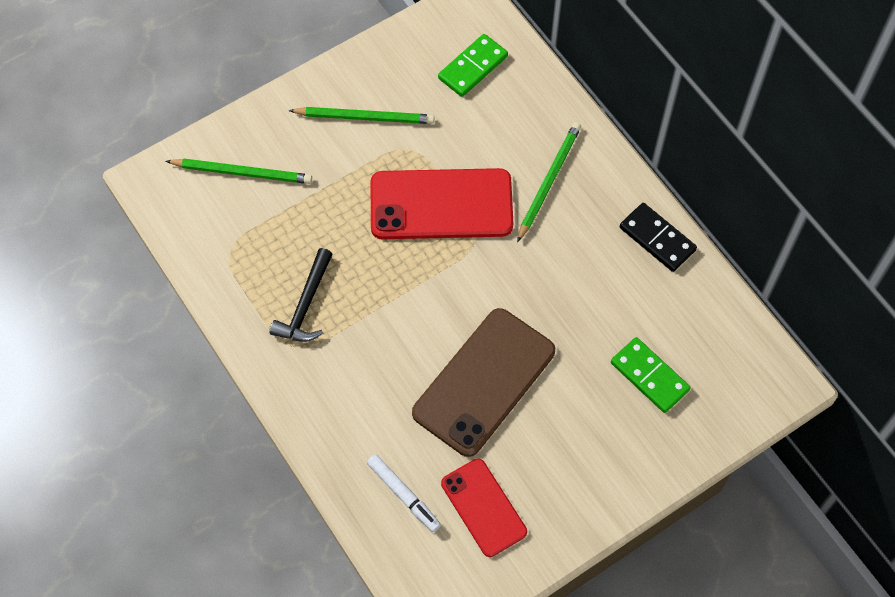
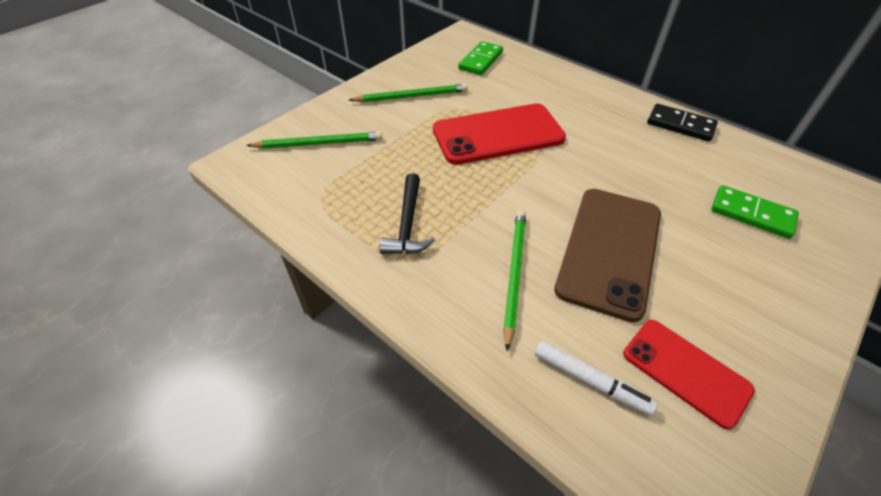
camera: 15 degrees left, 15 degrees down
green pencil [517,122,581,242] -> green pencil moved to [503,210,526,351]

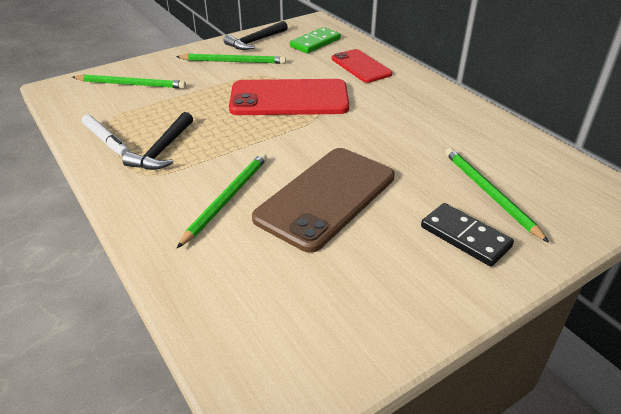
camera: 15 degrees right, 10 degrees down
white marker [535,341,657,416] -> white marker moved to [82,114,130,157]
red phone [623,320,755,430] -> red phone moved to [332,49,393,83]
black domino [647,104,718,141] -> black domino moved to [421,203,514,267]
green domino [711,185,799,239] -> green pencil [445,148,549,243]
none -> black hammer [224,21,288,50]

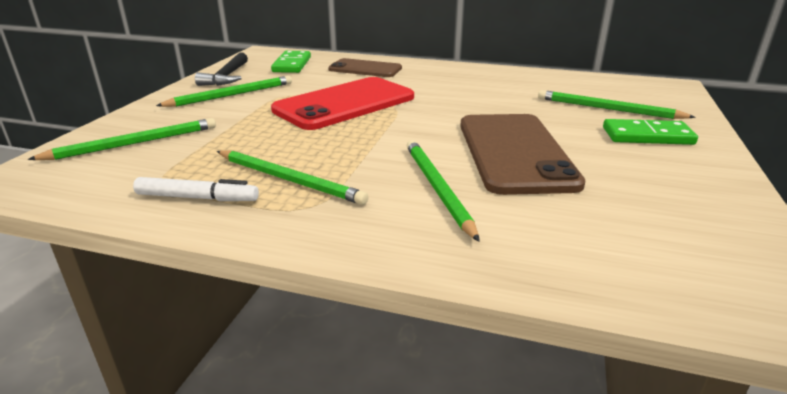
camera: 40 degrees left, 10 degrees down
black hammer [122,112,193,170] -> green pencil [217,150,369,205]
red phone [332,49,393,83] -> brown phone [328,58,402,77]
black domino [421,203,514,267] -> green domino [603,119,698,145]

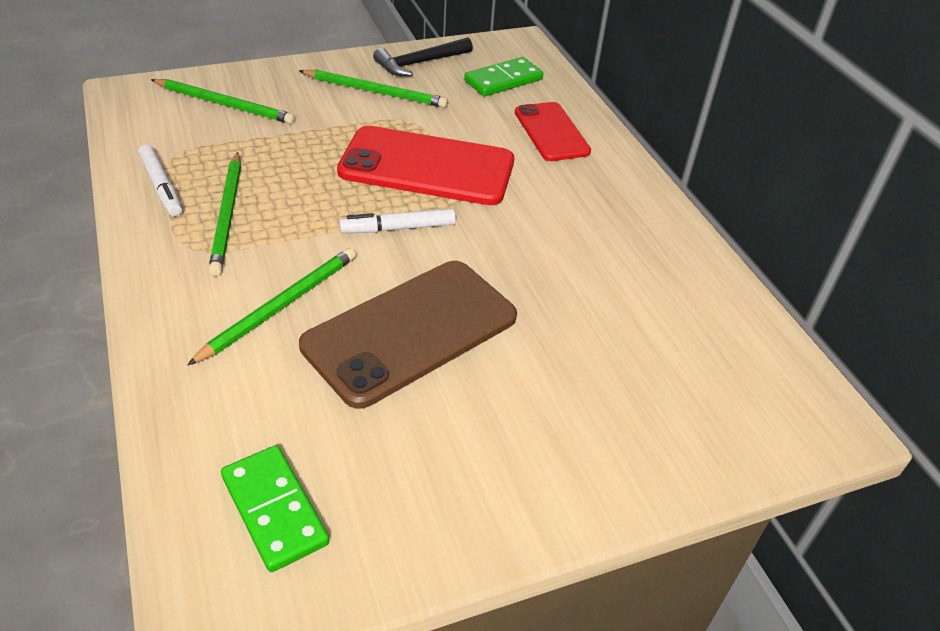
camera: 50 degrees right, 15 degrees up
brown phone [328,58,402,77] -> red phone [515,102,591,161]
green pencil [538,90,696,119] -> none
green domino [603,119,698,145] -> green domino moved to [221,445,329,572]
none -> white marker [339,208,456,233]

